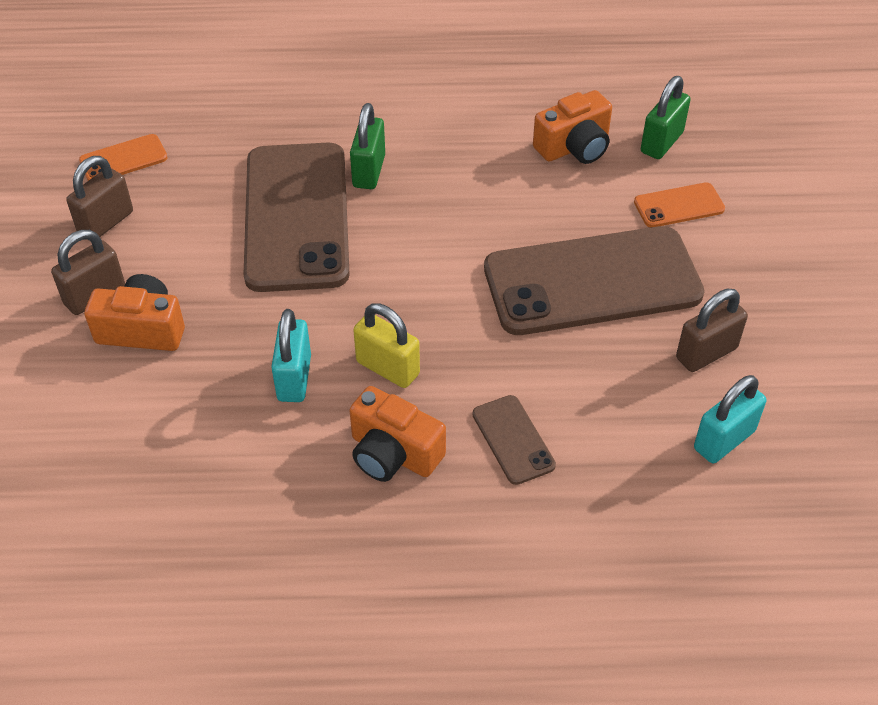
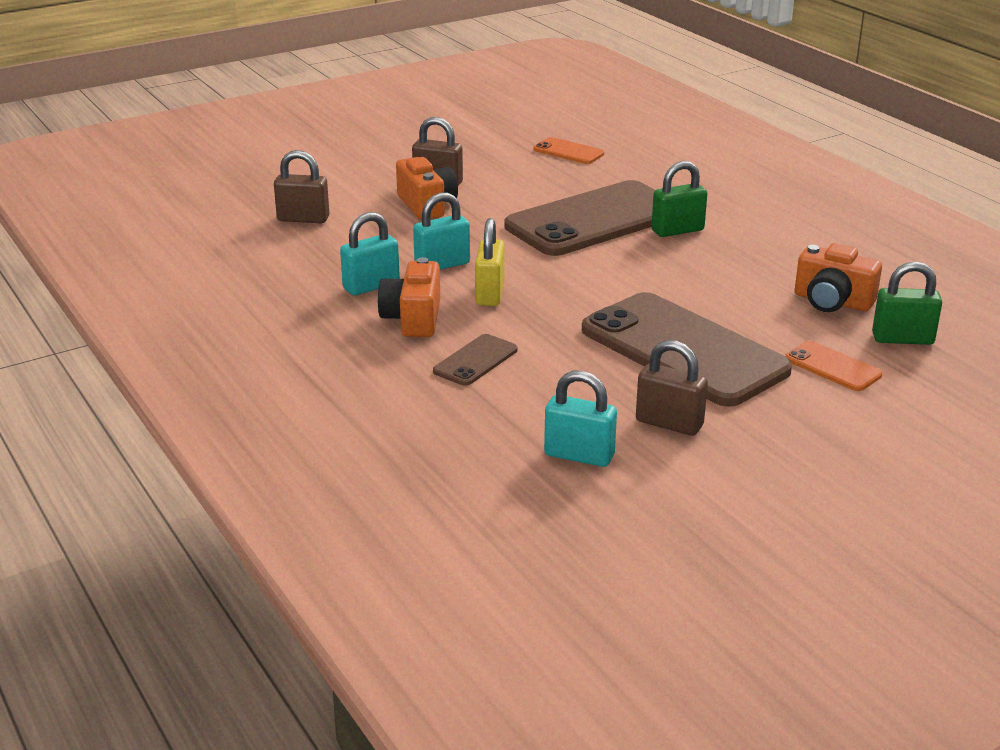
camera: 60 degrees right, 20 degrees down
brown padlock [66,156,133,241] -> brown padlock moved to [274,150,329,223]
none -> turquoise padlock [340,212,400,295]

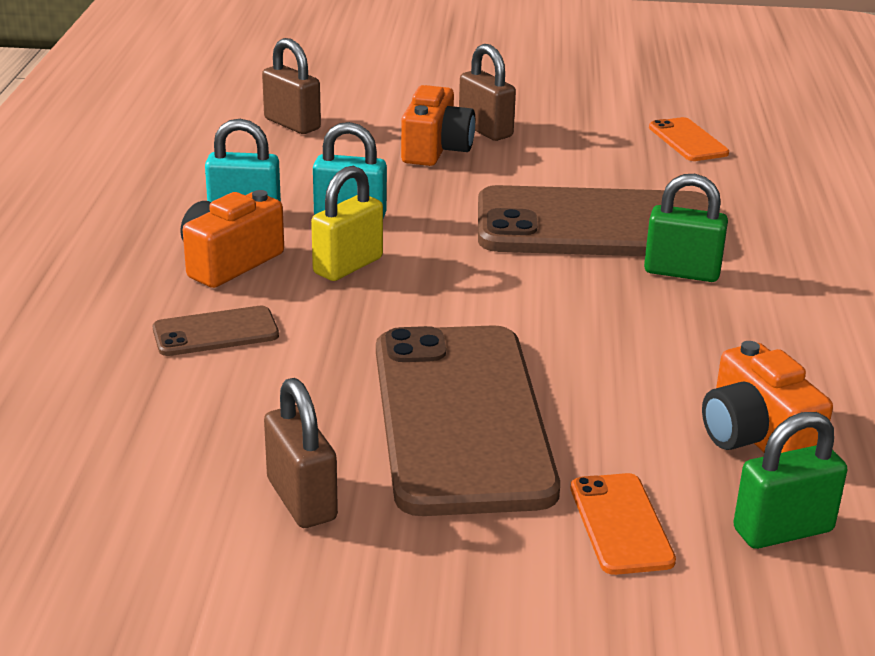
camera: 35 degrees right, 0 degrees up
turquoise padlock [544,371,617,467] -> none
green padlock [872,262,942,345] -> green padlock turned 60 degrees counterclockwise [733,412,847,549]

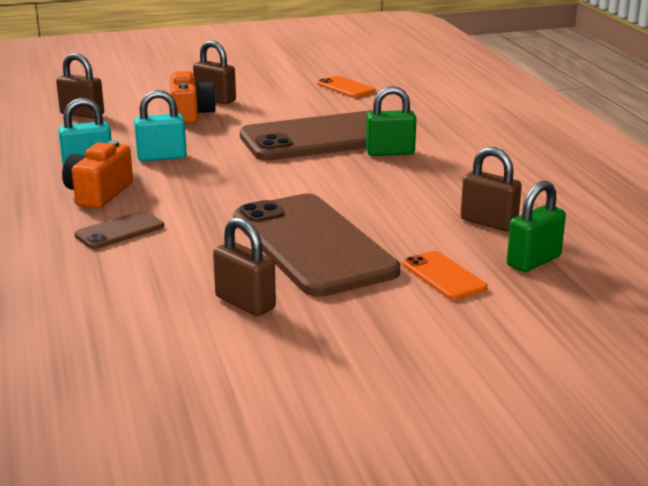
camera: 20 degrees left, 5 degrees down
yellow padlock [311,166,383,281] -> none
orange camera [702,341,833,453] -> brown padlock [461,147,522,231]

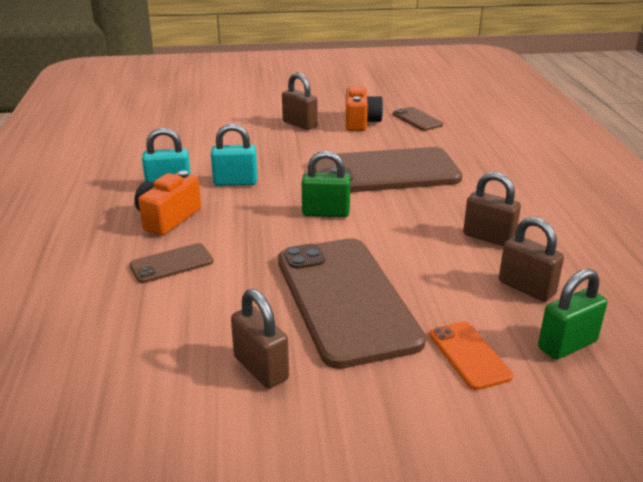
camera: 10 degrees right, 5 degrees up
brown padlock [56,53,104,119] -> brown padlock moved to [463,172,521,246]
orange camera [170,71,216,124] -> orange camera moved to [346,86,383,131]
orange phone [317,76,375,98] -> brown phone [393,107,443,131]
green padlock [366,86,416,156] -> green padlock moved to [302,150,350,217]

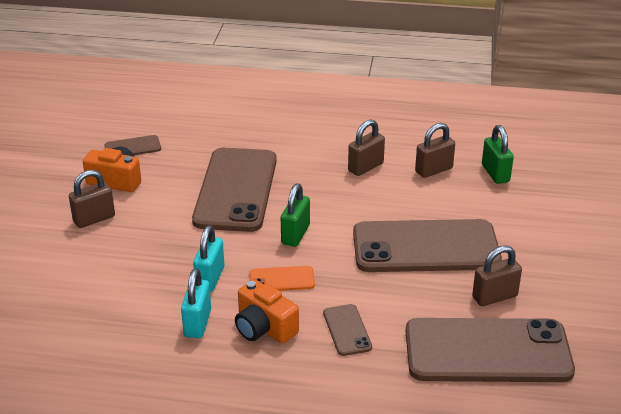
camera: 75 degrees left, 5 degrees up
orange phone [429,322,513,390] -> orange phone moved to [249,266,315,291]
none -> brown phone [405,318,575,382]

